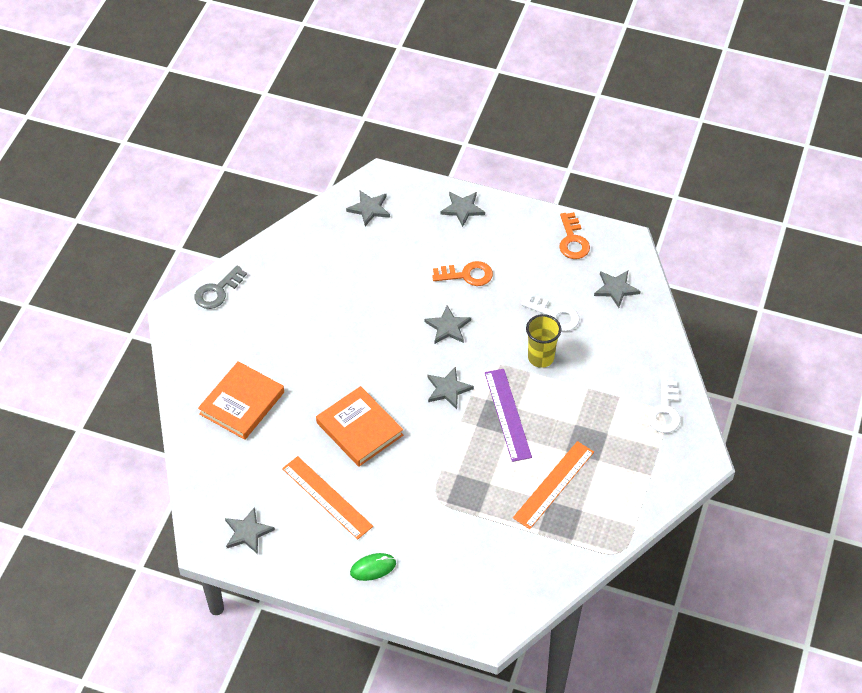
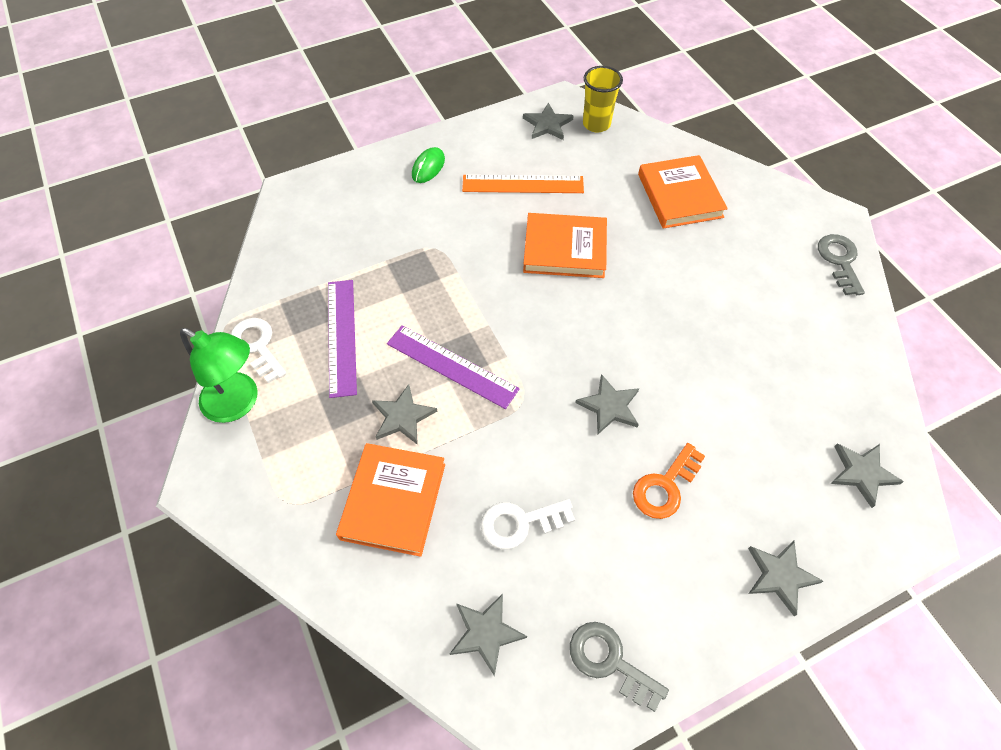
camera: 135 degrees right, 5 degrees up
grey star [428,367,474,409] -> grey star moved to [372,384,437,445]
orange ruler [513,441,594,529] -> purple ruler [328,280,357,398]
yellow cup [526,314,562,368] -> yellow cup moved to [583,66,623,133]
orange key [559,212,590,259] -> grey key [570,622,669,712]
white key [648,379,681,433] -> white key moved to [231,318,287,383]
none -> green lamp [180,328,257,423]
none -> orange book [336,443,445,557]

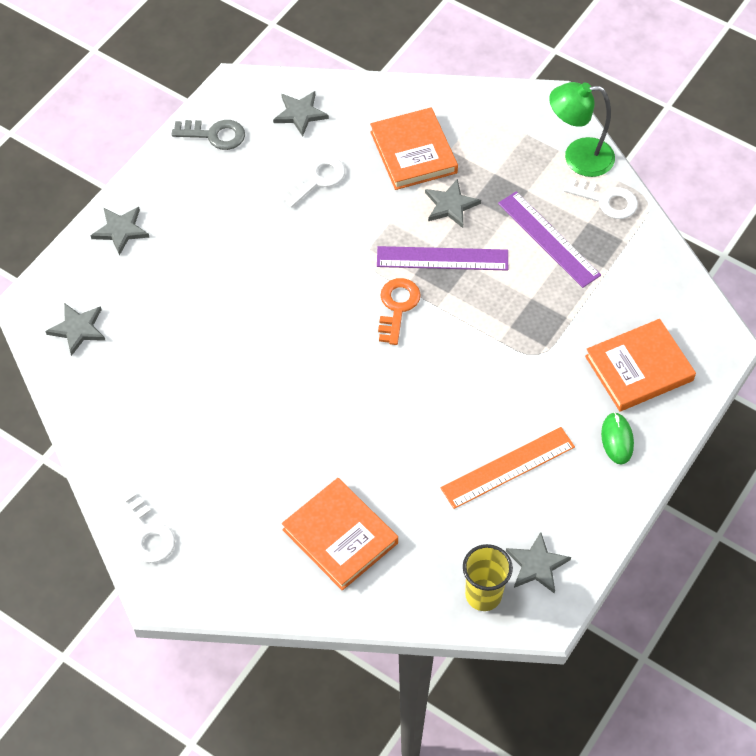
camera: 150 degrees right, 0 degrees up
orange book [523,213,607,278] -> orange book moved to [585,319,696,411]
grey star [575,374,639,434] -> none
orange key [633,443,705,519] -> orange key moved to [378,278,421,345]
grey key [818,234,865,295] -> white key [114,490,175,563]

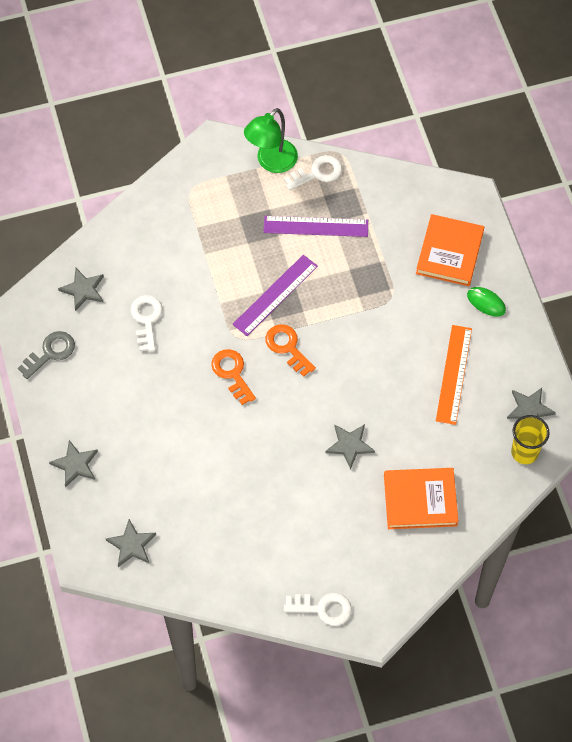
camera: 50 degrees left, 5 degrees up
orange book [370,108,458,190] -> none
grey star [425,179,481,228] -> grey star moved to [325,424,375,469]
none -> orange key [211,349,256,405]

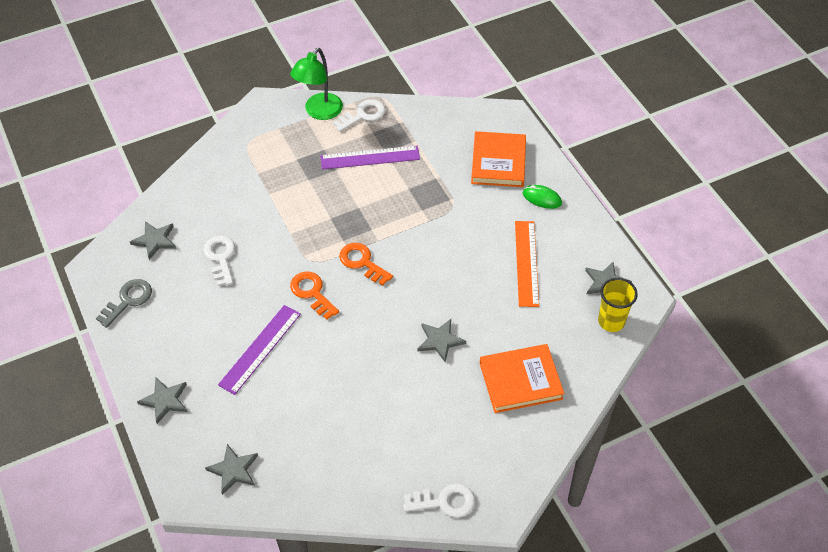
camera: 10 degrees left, 10 degrees down
purple ruler [232,255,318,336] -> purple ruler moved to [218,305,301,395]

